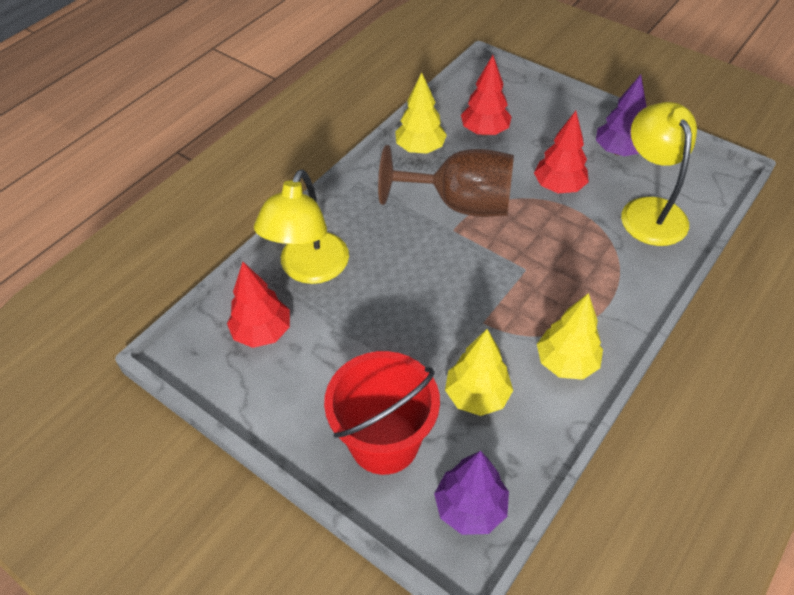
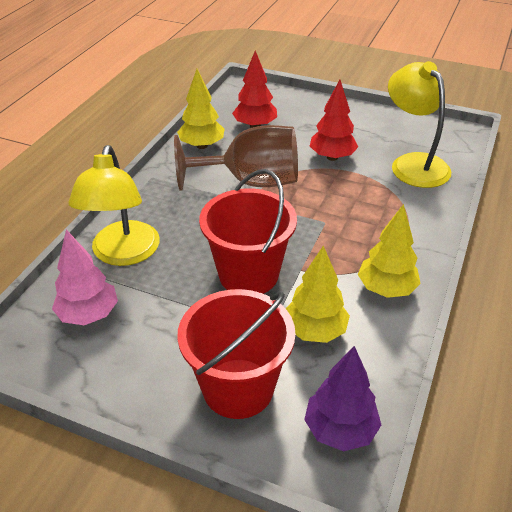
camera: 15 degrees left, 10 degrees down
red tree [227,262,290,348] -> pink tree [52,229,118,325]
purple tree [596,74,646,156] -> none
none -> red bucket [199,169,297,294]

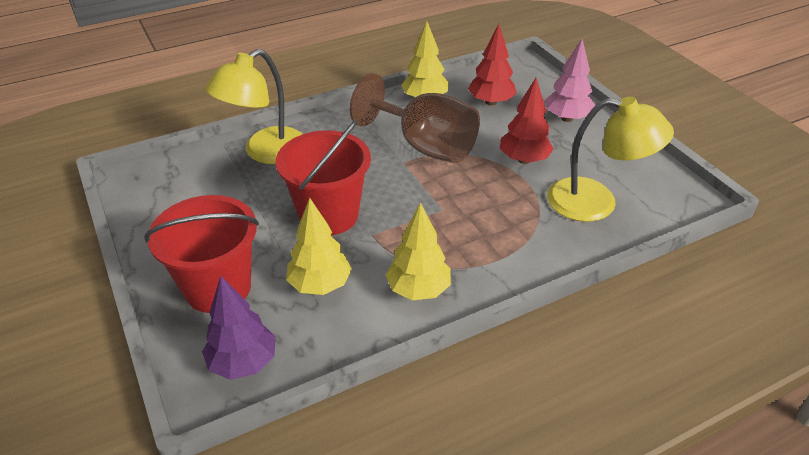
camera: 40 degrees right, 0 degrees up
pink tree [52,229,118,325] -> pink tree moved to [545,39,595,122]
yellow lamp [388,61,451,188] -> yellow lamp turned 90 degrees clockwise [547,97,674,222]

